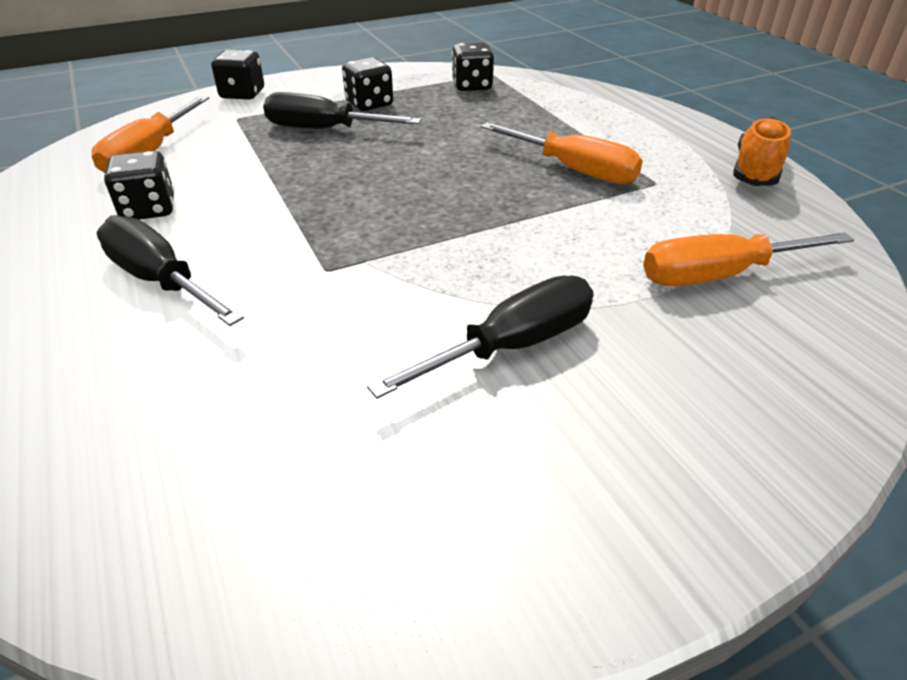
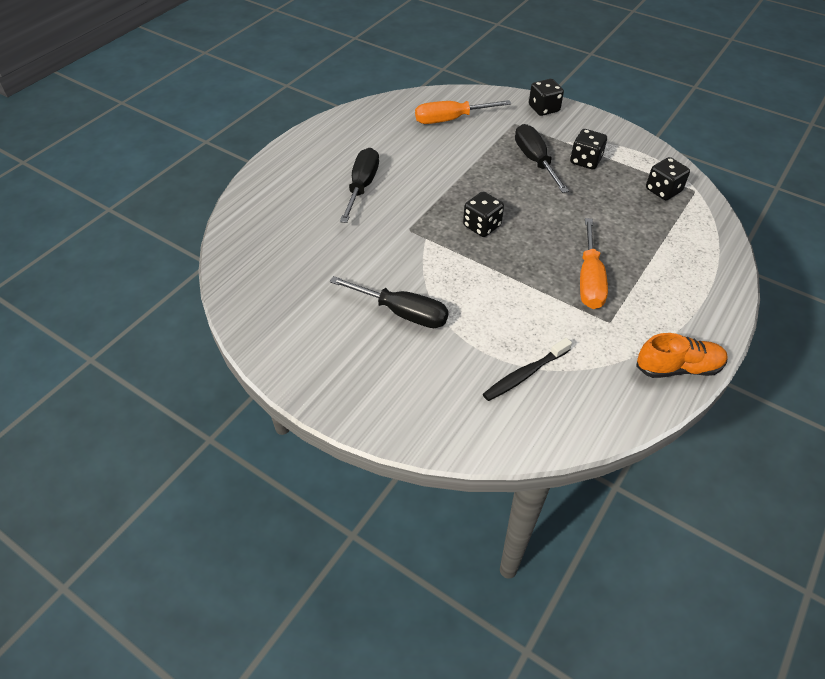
camera: 60 degrees right, 10 degrees up
black dice [104,151,174,220] -> black dice moved to [463,192,504,237]
orange screwdriver [643,232,854,286] -> black toothbrush [483,338,572,401]

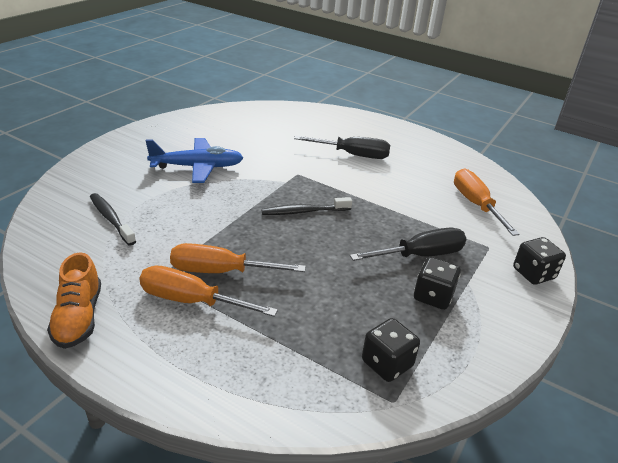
camera: 85 degrees right, 15 degrees down
black screwdriver [330,276,449,328] -> blue plane [146,138,243,183]
black dice [463,192,504,237] -> black toothbrush [261,197,352,215]
none -> orange screwdriver [139,266,278,317]

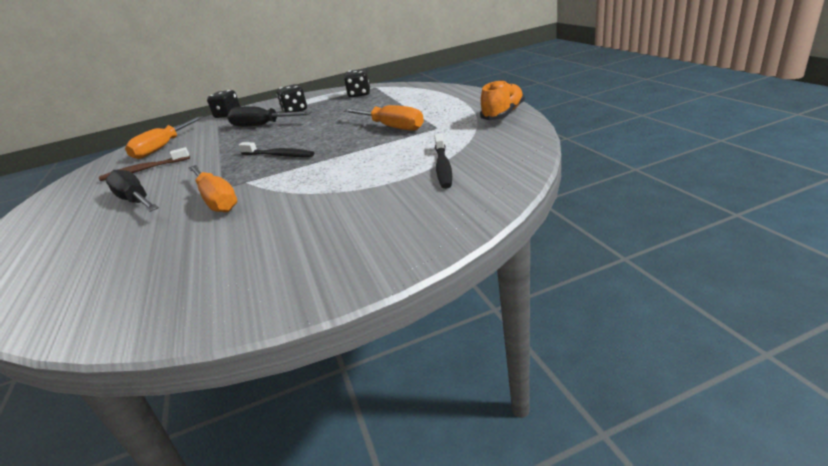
camera: 135 degrees left, 5 degrees down
orange screwdriver [139,266,278,317] -> orange screwdriver moved to [188,165,238,212]
blue plane [146,138,243,183] -> none
none -> brown toothbrush [99,147,190,181]

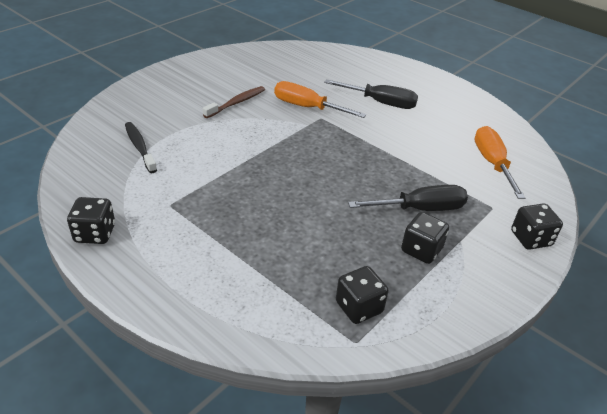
camera: 145 degrees right, 10 degrees up
brown toothbrush [99,147,190,181] -> brown toothbrush moved to [203,86,265,118]
black toothbrush [238,142,314,157] -> none
orange screwdriver [343,105,424,131] -> none
orange shoe [480,80,525,120] -> black dice [67,197,115,244]

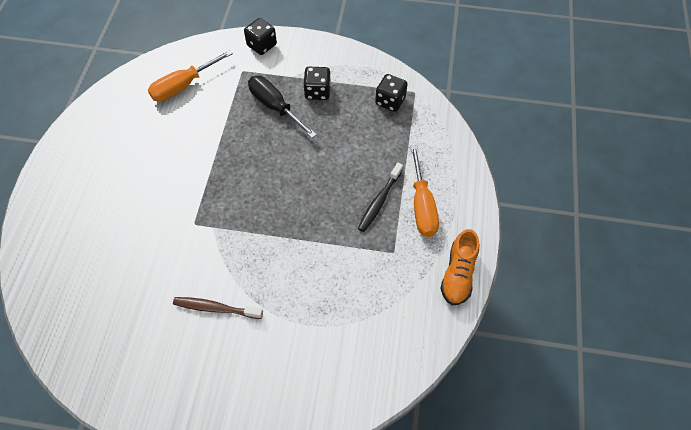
camera: 120 degrees left, 20 degrees up
black dice [67,197,115,244] -> orange shoe [440,229,479,305]
black toothbrush [125,122,157,173] -> black toothbrush moved to [358,163,403,232]
orange screwdriver [274,81,366,118] -> orange screwdriver moved to [410,145,439,237]
black screwdriver [324,79,418,109] -> none

